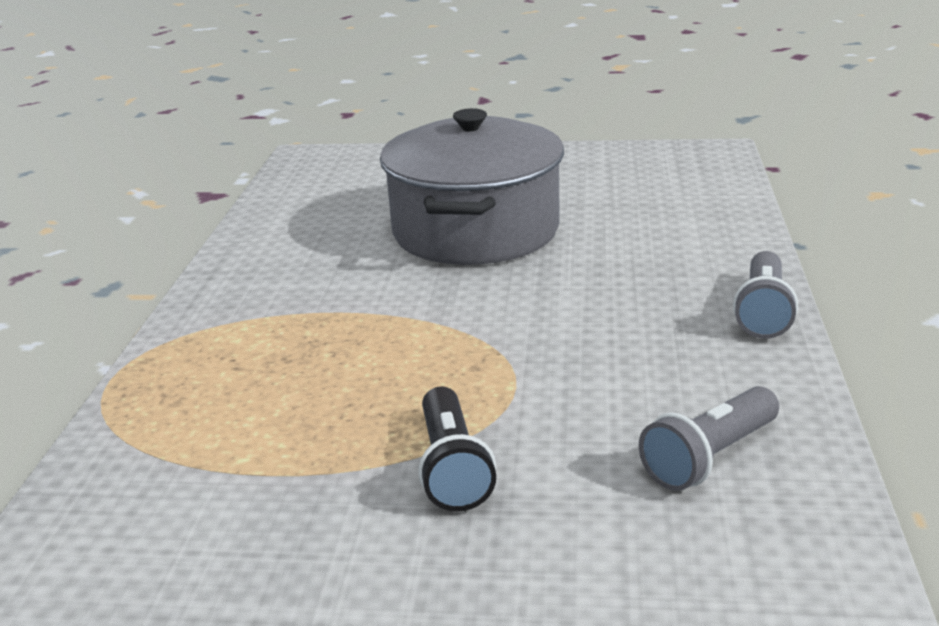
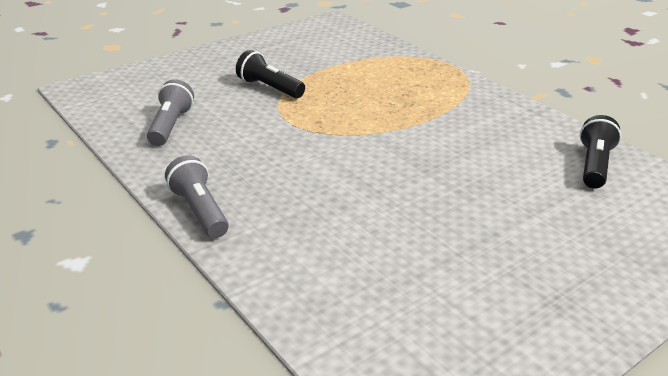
camera: 135 degrees right, 5 degrees up
grey pot [380,108,564,265] -> none
none -> black flashlight [580,115,622,189]

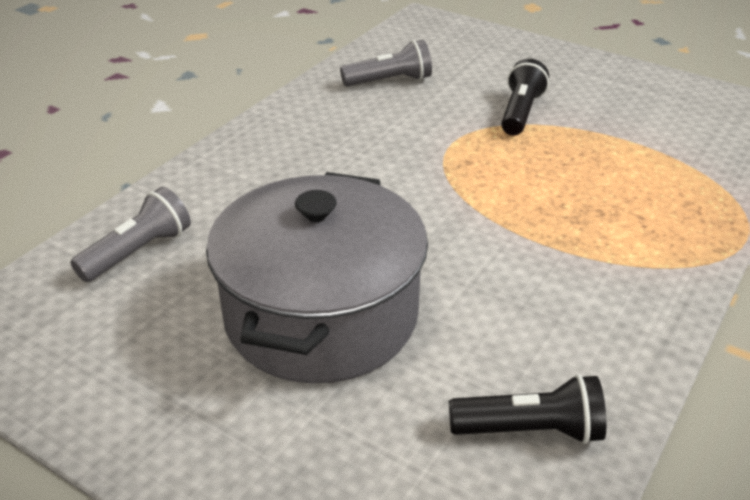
camera: 70 degrees right, 5 degrees up
grey flashlight [165,155,229,238] -> grey flashlight moved to [71,187,191,282]
none -> grey pot [206,172,428,384]

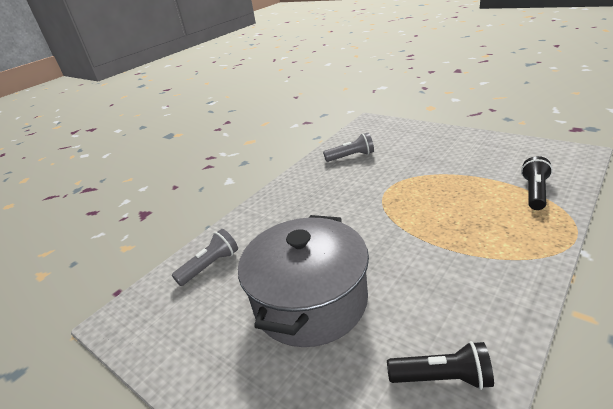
camera: 10 degrees right, 5 degrees down
black flashlight [501,59,549,135] -> black flashlight moved to [521,156,553,210]

